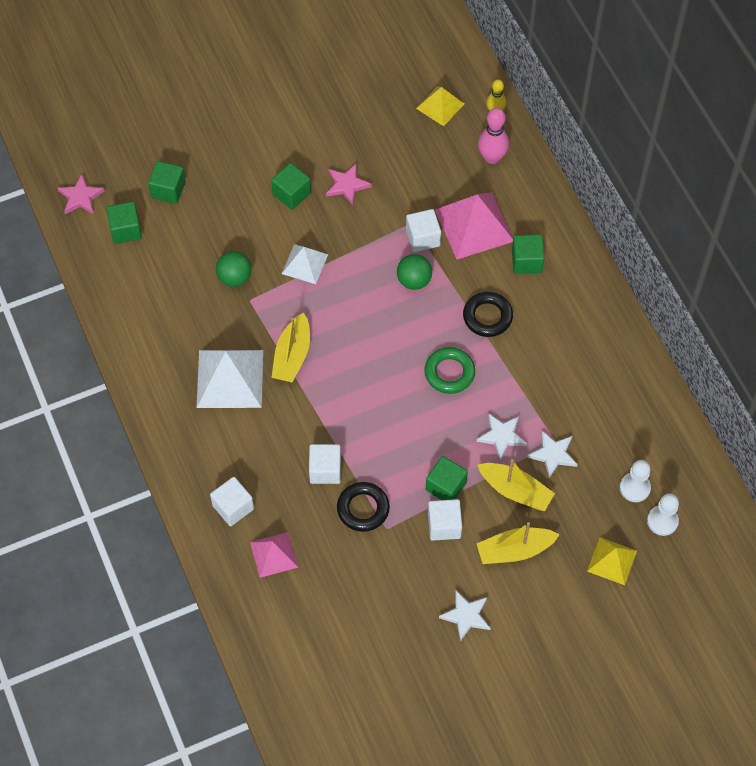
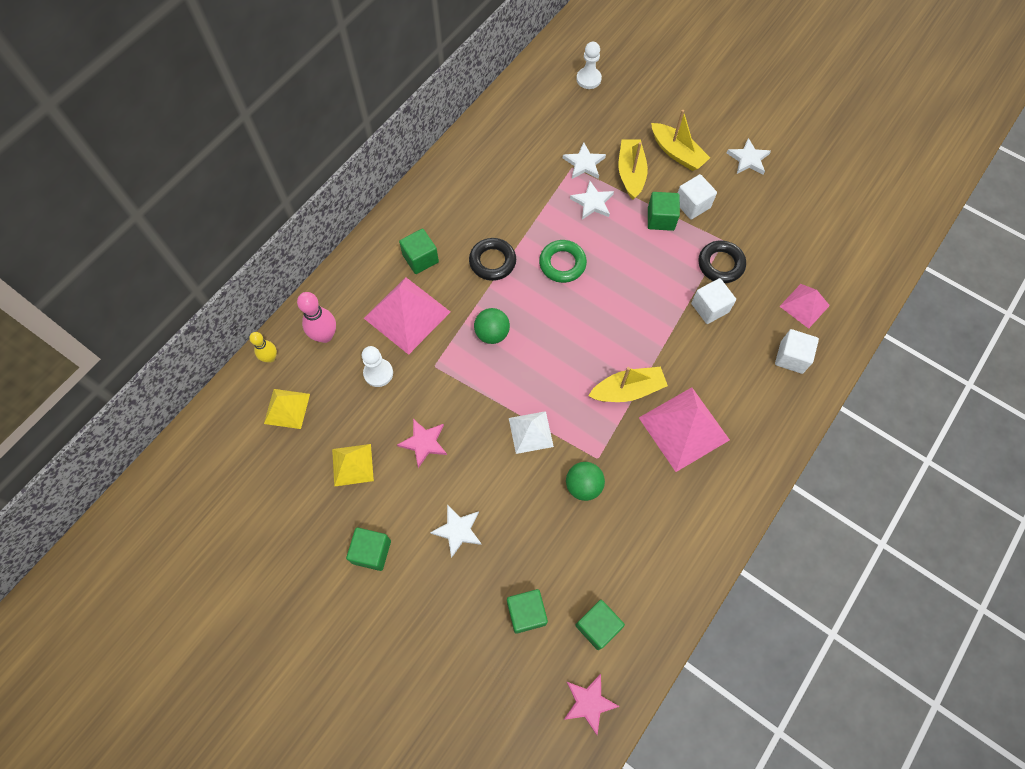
camera: 120 degrees left, 5 degrees up
white pyramid [197,350,263,408] -> pink pyramid [639,387,730,472]
green cube [271,163,311,210] -> green cube moved to [346,527,391,571]
white cube [406,209,441,252] -> none
yellow pyramid [587,537,637,585] -> yellow pyramid moved to [332,444,374,487]
white pawn [620,460,651,502] -> white pawn moved to [362,346,393,387]
none -> white star [430,505,482,558]

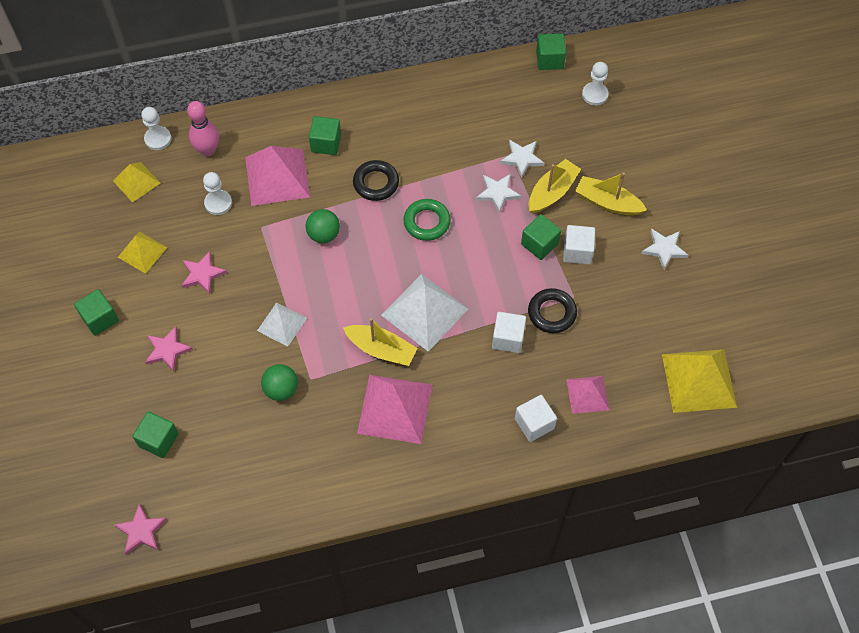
camera: 40 degrees right, 5 degrees down
yellow bowling pin [249,332,277,363] -> white pawn [141,107,172,150]
white star [430,505,482,558] -> pink star [145,327,193,372]
green cube [575,600,625,650] -> green cube moved to [536,33,566,70]
yellow boat [651,110,710,171] -> yellow boat turned 120 degrees clockwise [575,172,647,216]
none -> white pyramid [381,274,468,352]
none -> yellow pyramid [662,349,737,413]

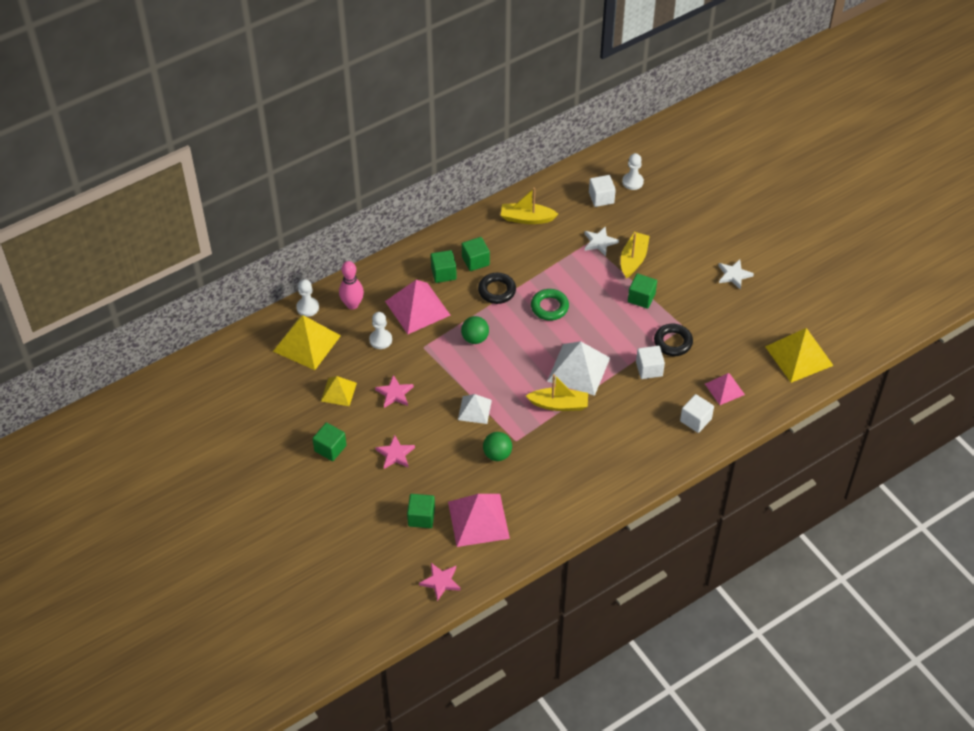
camera: 20 degrees left, 10 degrees down
yellow pyramid [113,162,160,203] -> yellow pyramid [273,315,341,370], size x1.71
pink pyramid [357,375,432,444] -> pink pyramid moved to [448,494,510,547]
white star [476,174,521,213] -> none
green cube [536,33,566,70] -> green cube moved to [462,237,490,271]
white cube [563,225,595,264] -> white cube moved to [589,175,616,207]
yellow boat [575,172,647,216] -> yellow boat moved to [501,188,558,224]

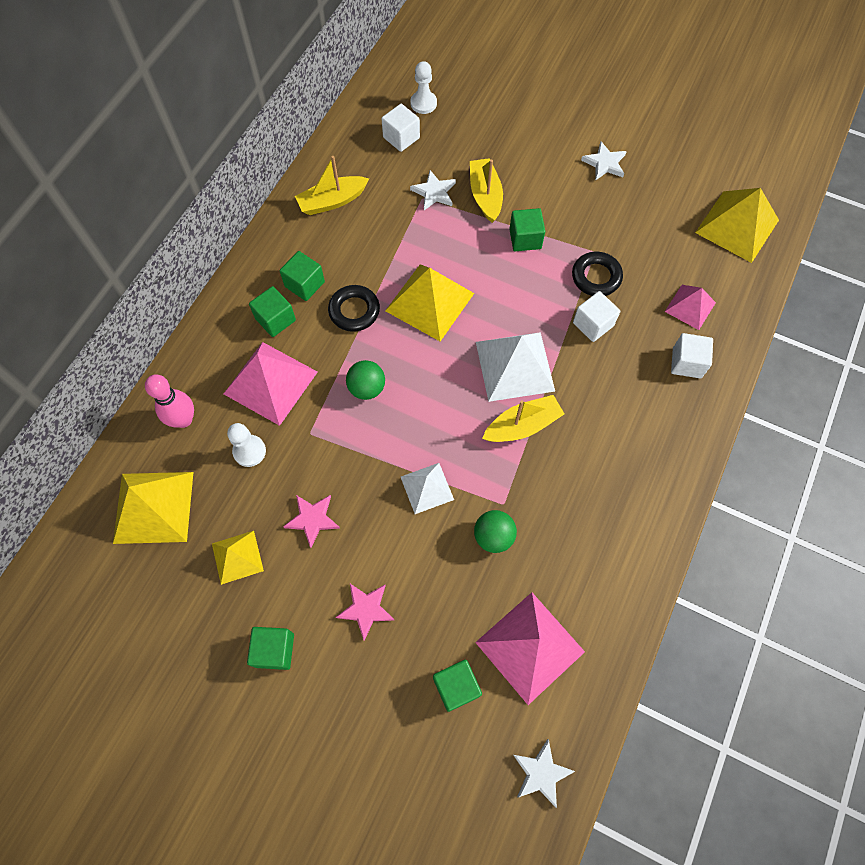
camera: 30 degrees left, 15 degrees up
white pawn [296,279,319,317] -> none
pink star [419,563,461,601] -> white star [513,739,575,808]
green ring [531,289,569,321] -> yellow pyramid [385,264,474,341]

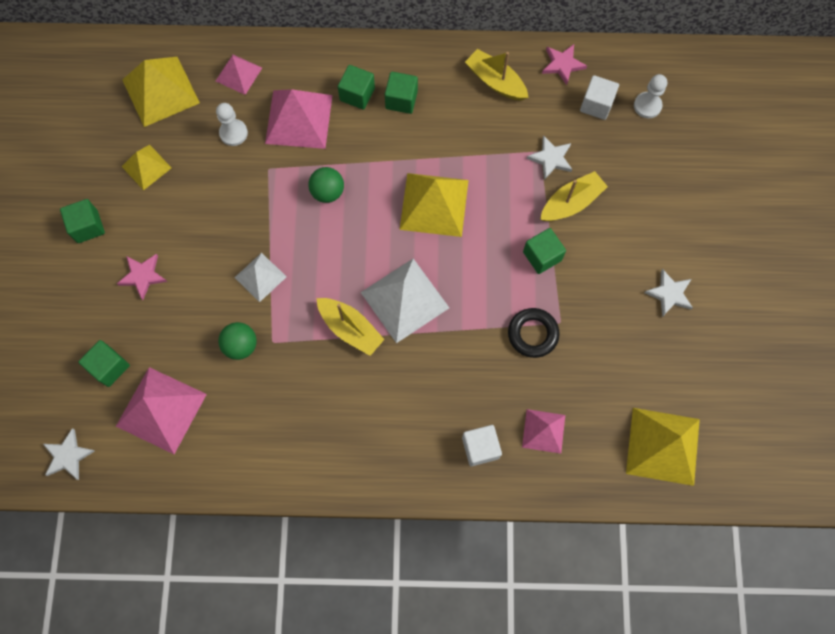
camera: 65 degrees right, 5 degrees up
pink bowling pin [145,374,194,428] -> pink pyramid [216,55,262,95]
pink star [283,495,340,548] -> pink star moved to [542,44,587,85]
black ring [328,285,380,332] -> none
white cube [573,291,620,342] -> none

